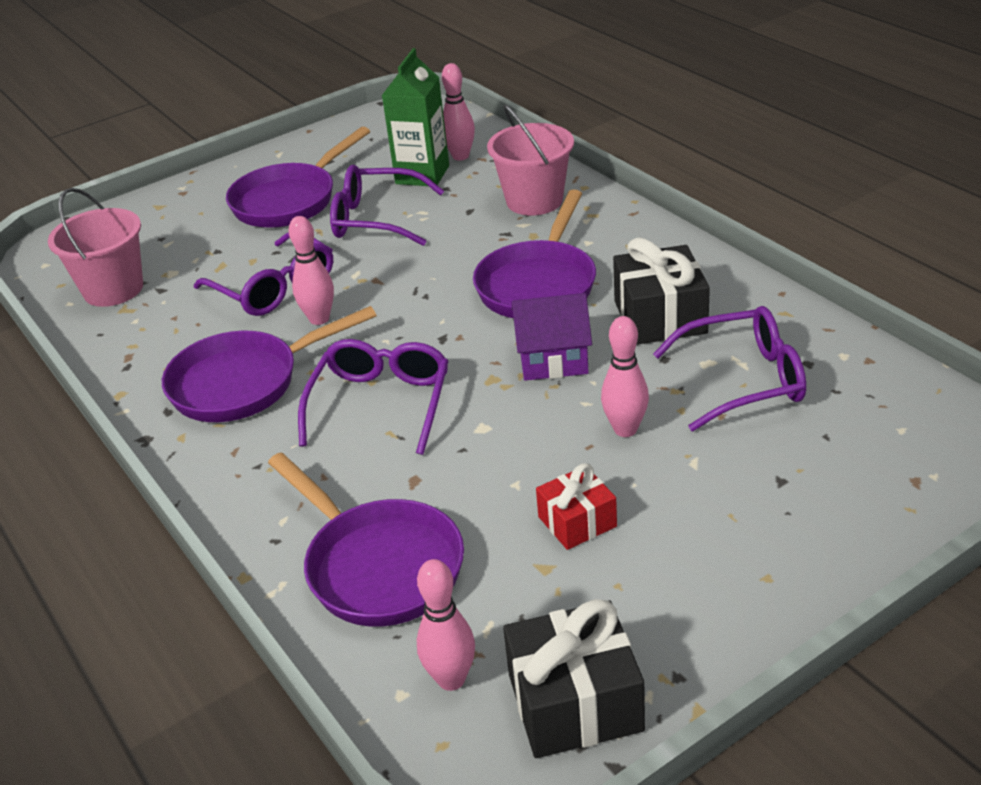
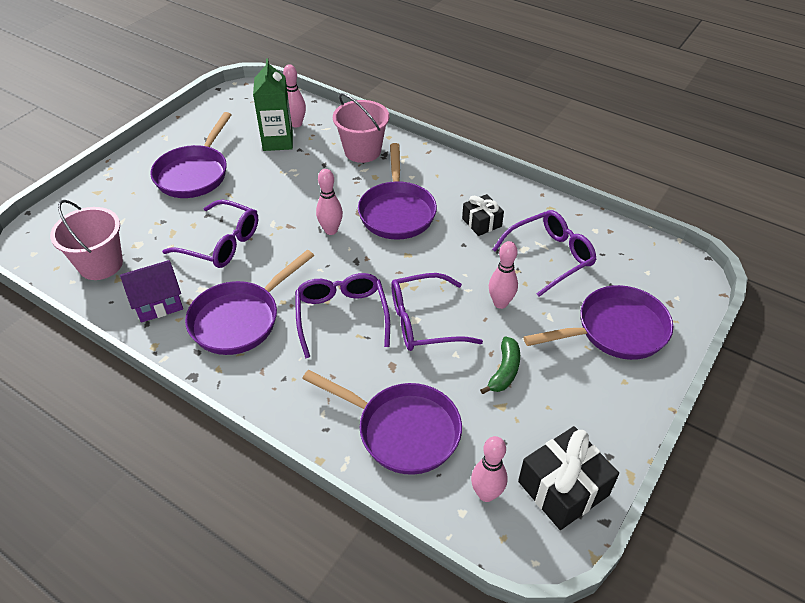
camera: 25 degrees left, 10 degrees up
pink bowling pin [289,216,334,325] -> pink bowling pin moved to [316,169,343,235]
purple glasses [330,165,444,246] -> purple glasses moved to [391,273,483,351]
purple house [512,293,592,381] -> purple house moved to [120,260,183,323]
red gift [536,463,617,550] -> green banana [480,336,520,394]
black gift [613,237,710,345] -> black gift [462,194,504,236], size x0.61
none -> purple pan [524,285,673,360]

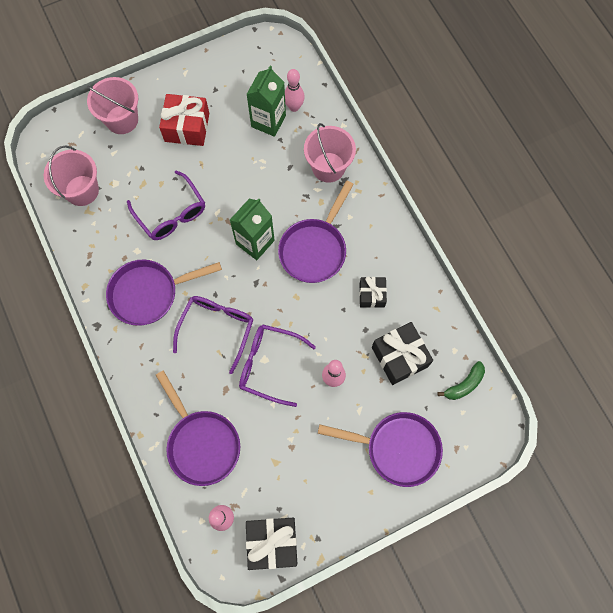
camera: 30 degrees right, 25 degrees up
purple house [120,260,183,323] -> none
purple pan [150,112,231,198] -> red gift [159,94,209,146]
pink bowling pin [316,169,343,235] -> green carton [230,198,275,260]
green banana [480,336,520,394] -> green banana moved to [437,361,485,400]
purple glasses [492,210,596,297] -> black gift [372,322,433,385]
none -> pink bucket [87,77,138,134]

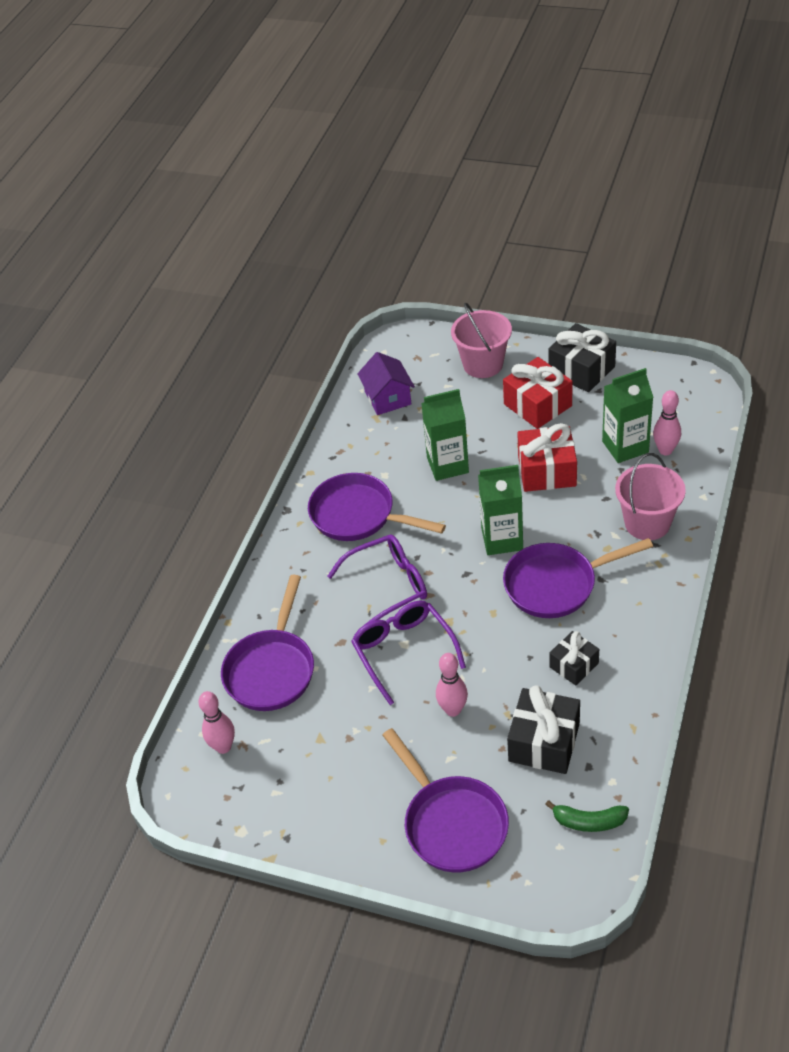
camera: 50 degrees right, 25 degrees down
pink bucket [44,146,99,206] -> purple house [357,352,415,415]
purple glasses [127,170,205,240] -> green carton [421,389,469,481]
black gift [246,518,297,570] -> black gift moved to [549,323,616,392]
none -> red gift [517,423,577,492]

